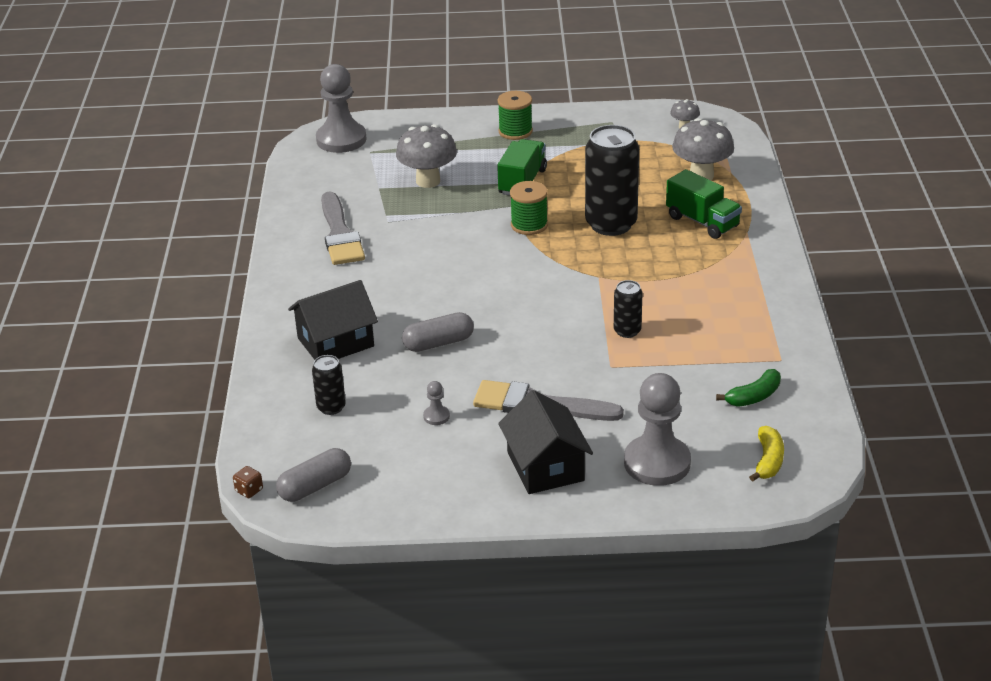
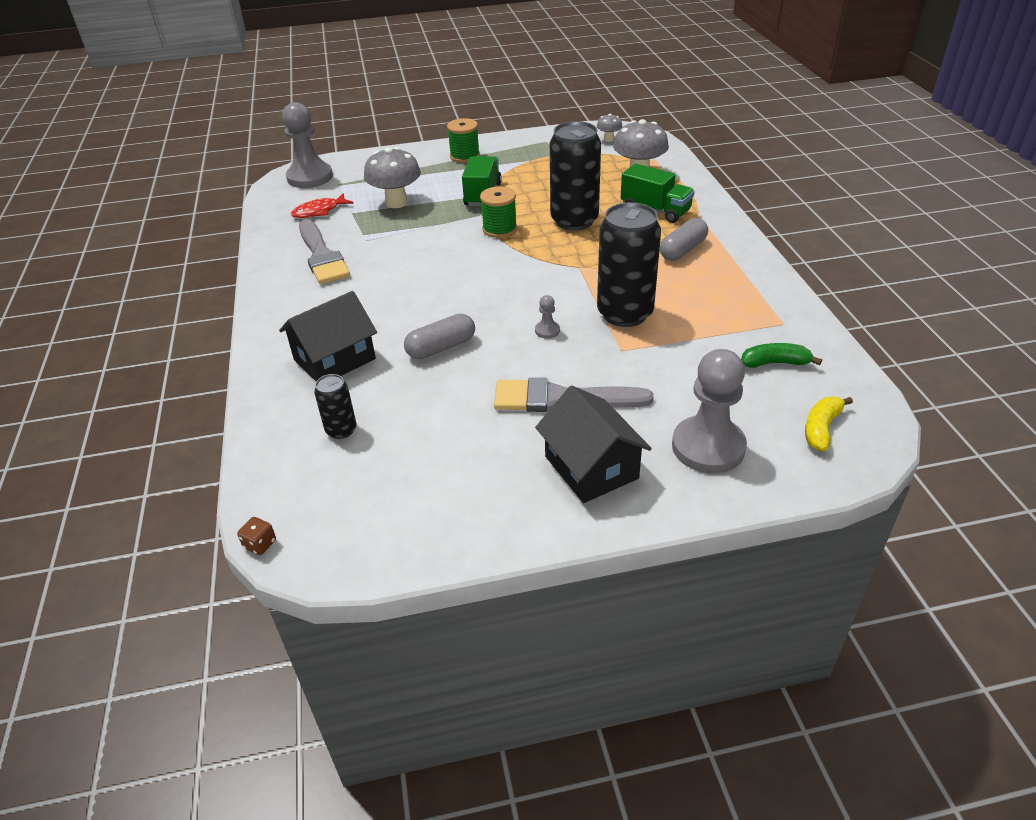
camera: 10 degrees left, 5 degrees up
grey capsule [276,448,351,502] -> grey capsule moved to [660,218,708,261]
grey pawn [423,381,450,425] -> grey pawn moved to [535,295,560,339]
black can [614,280,643,338] -> black can [597,202,661,327], size x2.05
green banana [716,369,781,407] -> green banana turned 135 degrees counterclockwise [741,343,822,368]
yellow banana [749,426,784,481] -> yellow banana turned 150 degrees counterclockwise [805,397,853,451]
none -> red fish [291,193,353,218]

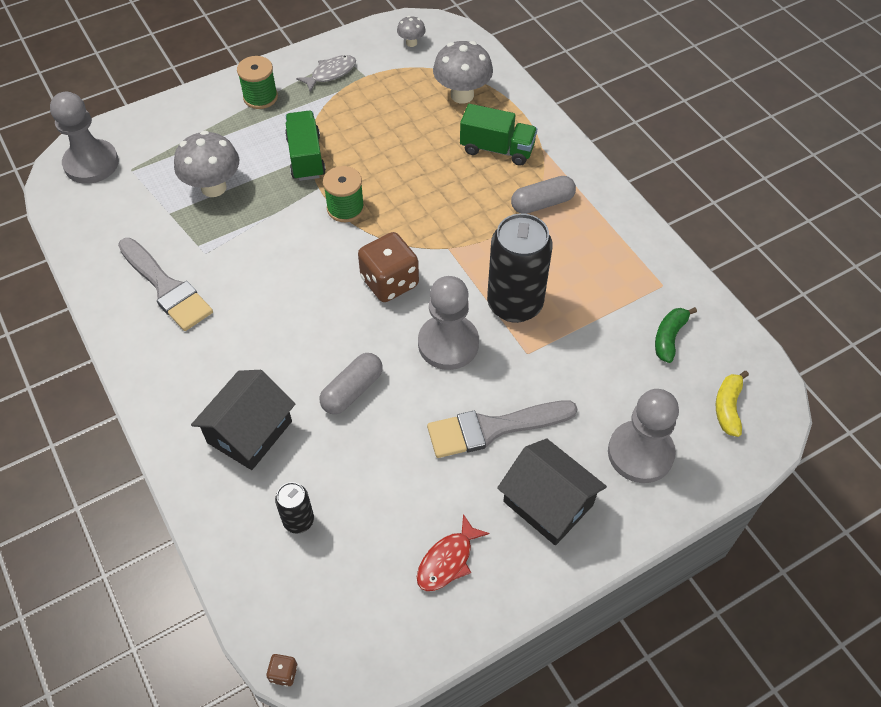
camera: 20 degrees left, 15 degrees up
red fish [291,193,353,218] -> red fish moved to [417,514,490,591]
grey pawn [535,295,560,339] -> grey pawn [418,276,479,370], size x2.42
black can [550,121,601,231] -> none
grey capsule [660,218,708,261] -> grey capsule turned 45 degrees clockwise [511,176,576,214]
green banana [741,343,822,368] -> green banana turned 45 degrees counterclockwise [655,307,697,363]
none -> grey fish [296,55,356,92]
none -> brown dice [358,232,419,302]

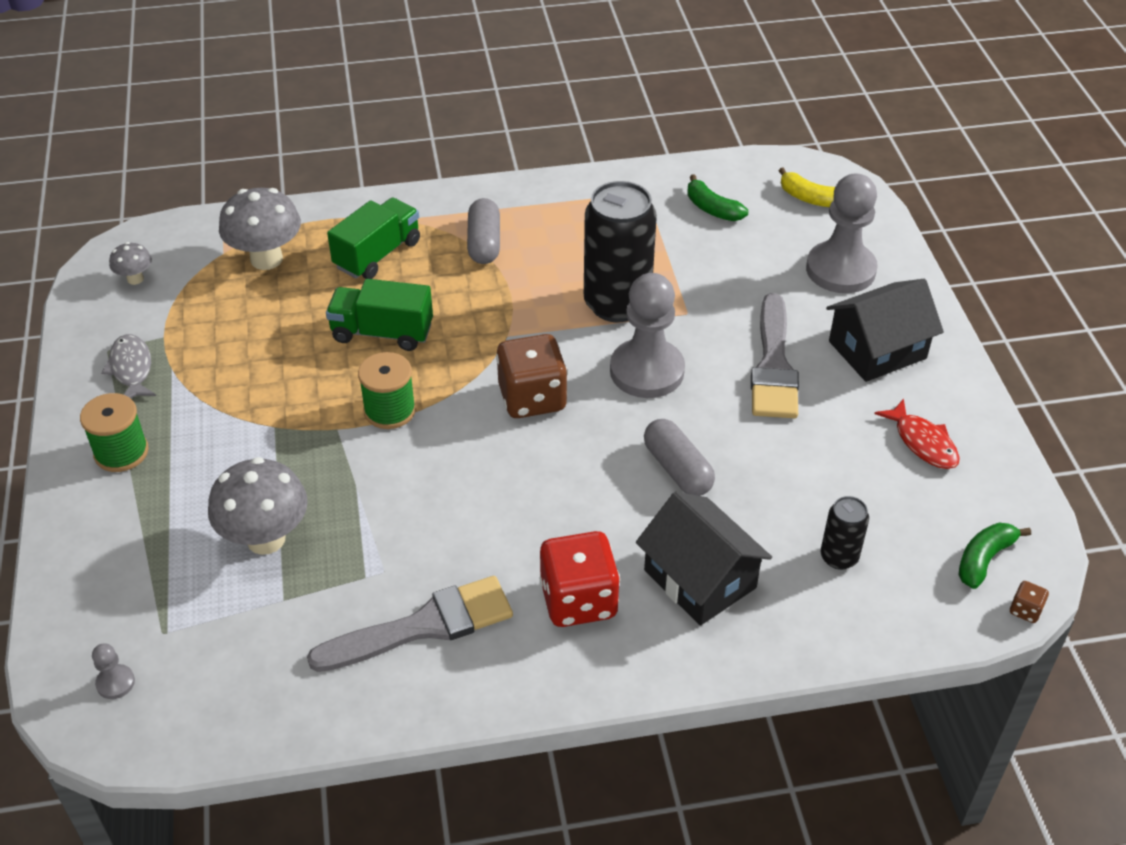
camera: 70 degrees left, 10 degrees down
grey pawn [50,92,119,184] -> grey pawn [92,643,135,699], size x0.41
green truck [285,111,326,181] -> green truck moved to [326,279,433,351]
none -> red dice [540,531,620,627]
none -> green banana [959,523,1031,589]

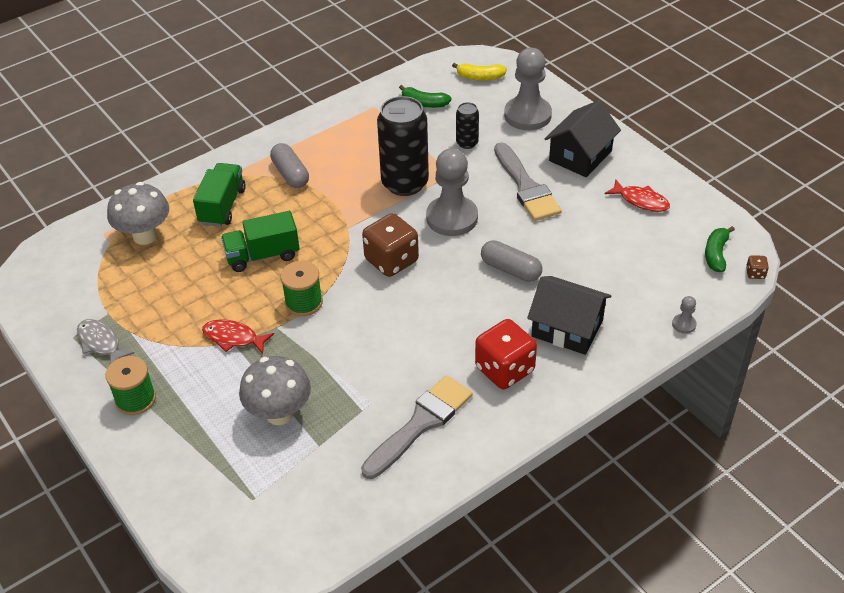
camera: 25 degrees left, 0 degrees up
grey pawn [92,643,135,699] -> grey pawn moved to [672,296,697,334]
grey mushroom [109,242,152,285] -> none
black can [820,496,869,570] -> black can moved to [456,102,479,149]
none -> red fish [202,319,274,354]

